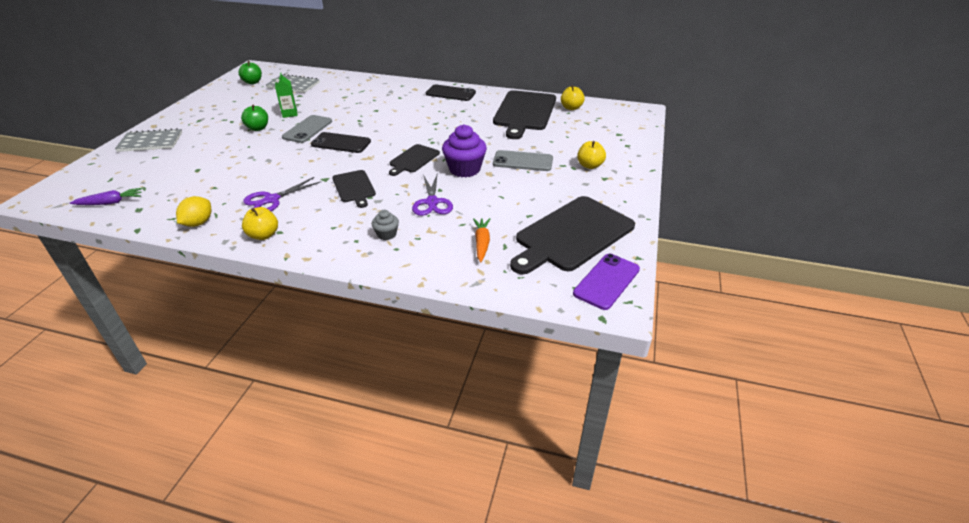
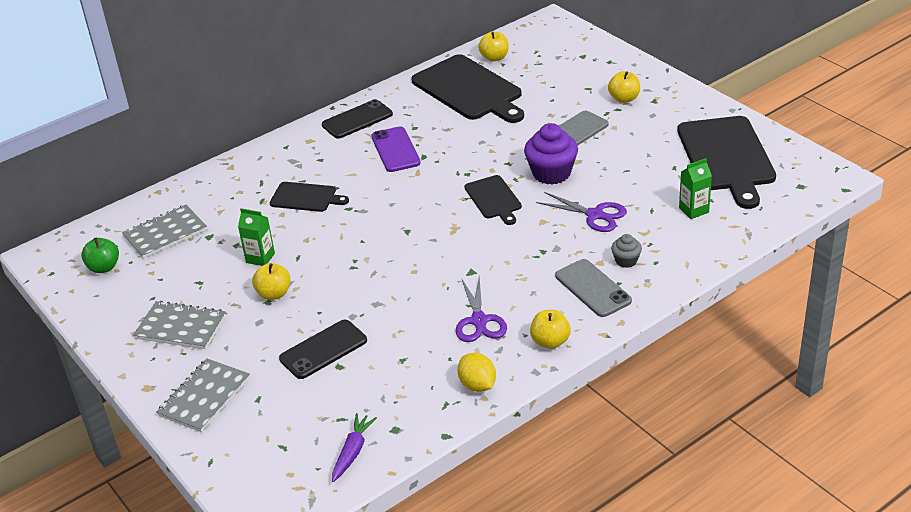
camera: 50 degrees left, 0 degrees up
green apple [241,105,268,131] -> yellow apple [252,263,290,300]
grey phone [282,115,332,143] -> grey phone moved to [555,259,632,317]
black phone [311,132,371,153] -> black phone moved to [279,319,367,379]
black cutting board [332,170,376,208] -> black cutting board moved to [270,182,349,212]
orange carrot [473,218,490,262] -> green carton [679,158,712,219]
purple phone [573,254,640,310] -> purple phone moved to [371,126,421,172]
none -> grey notebook [133,301,226,349]

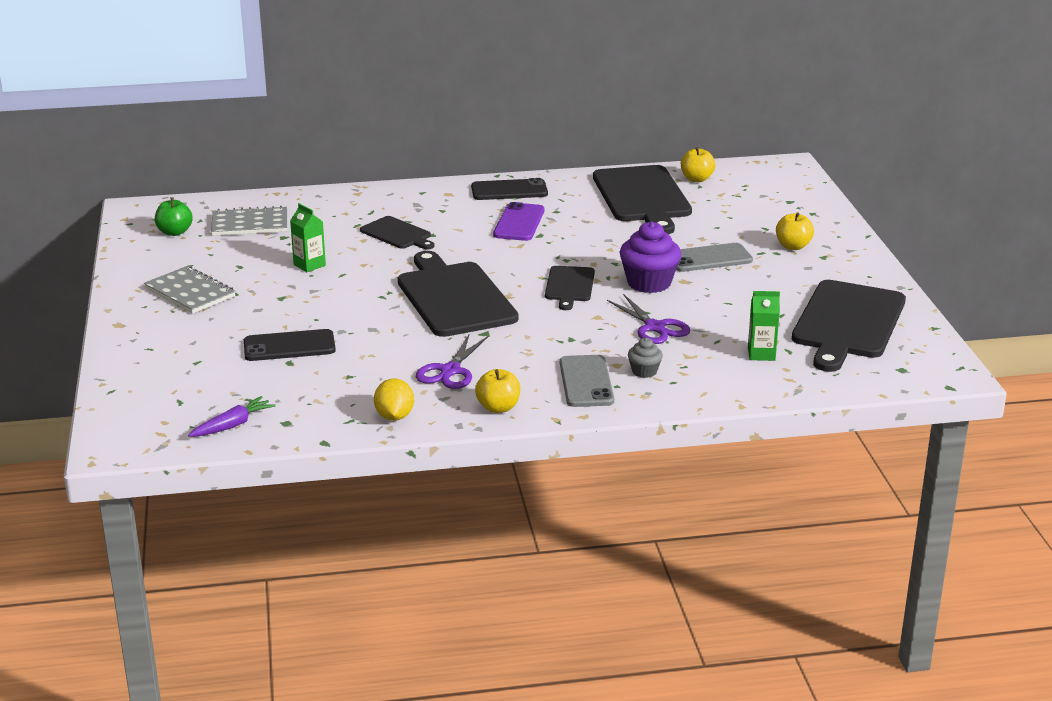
camera: 25 degrees right, 10 degrees down
grey notebook [157,358,250,432] -> none
yellow apple [252,263,290,300] -> none
none -> black cutting board [398,251,519,337]

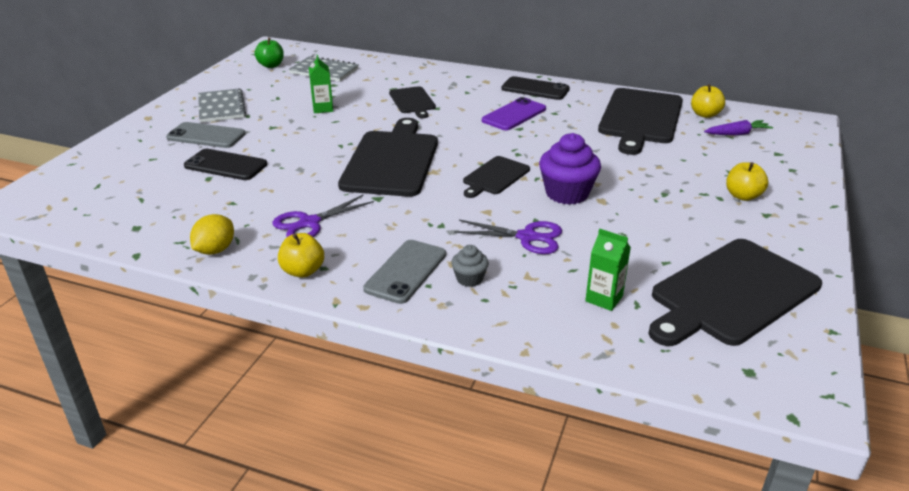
camera: 30 degrees right, 5 degrees up
purple carrot [188,396,275,437] -> purple carrot moved to [704,120,773,136]
purple scissors [607,294,690,344] -> purple scissors turned 75 degrees counterclockwise [454,220,562,254]
grey phone [676,243,753,272] -> grey phone moved to [166,122,245,148]

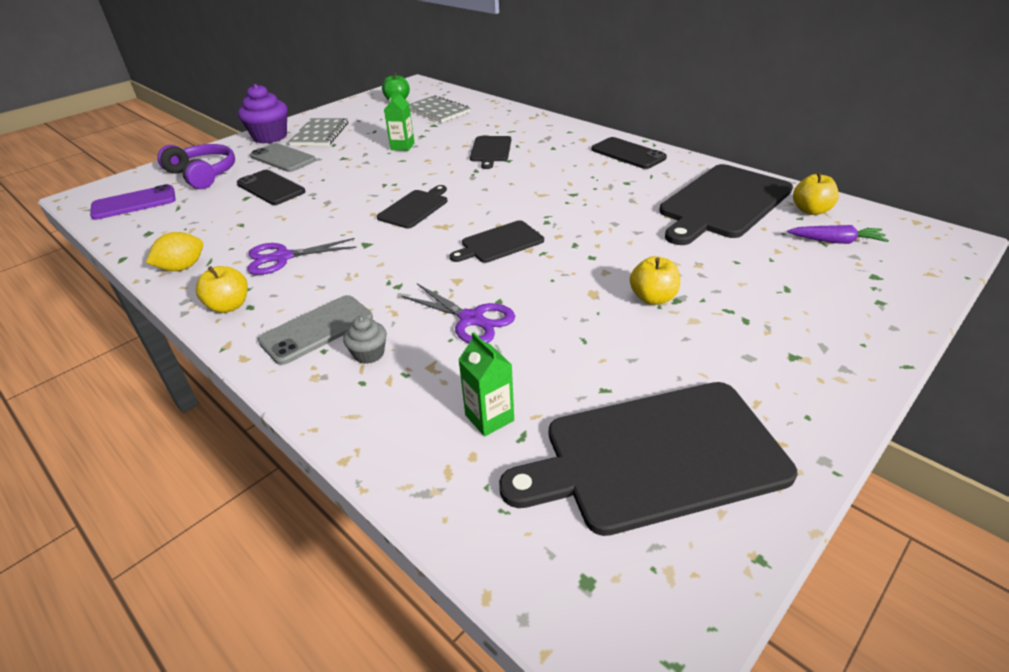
camera: 25 degrees right, 5 degrees up
black cutting board [338,118,438,197] -> black cutting board [377,185,447,229], size x0.52
purple phone [482,97,546,130] -> purple phone moved to [90,184,176,220]
purple cupcake [539,133,601,205] -> purple cupcake moved to [238,84,287,144]
yellow apple [726,162,768,201] -> yellow apple moved to [630,256,680,305]
none -> purple headphones [157,144,235,189]

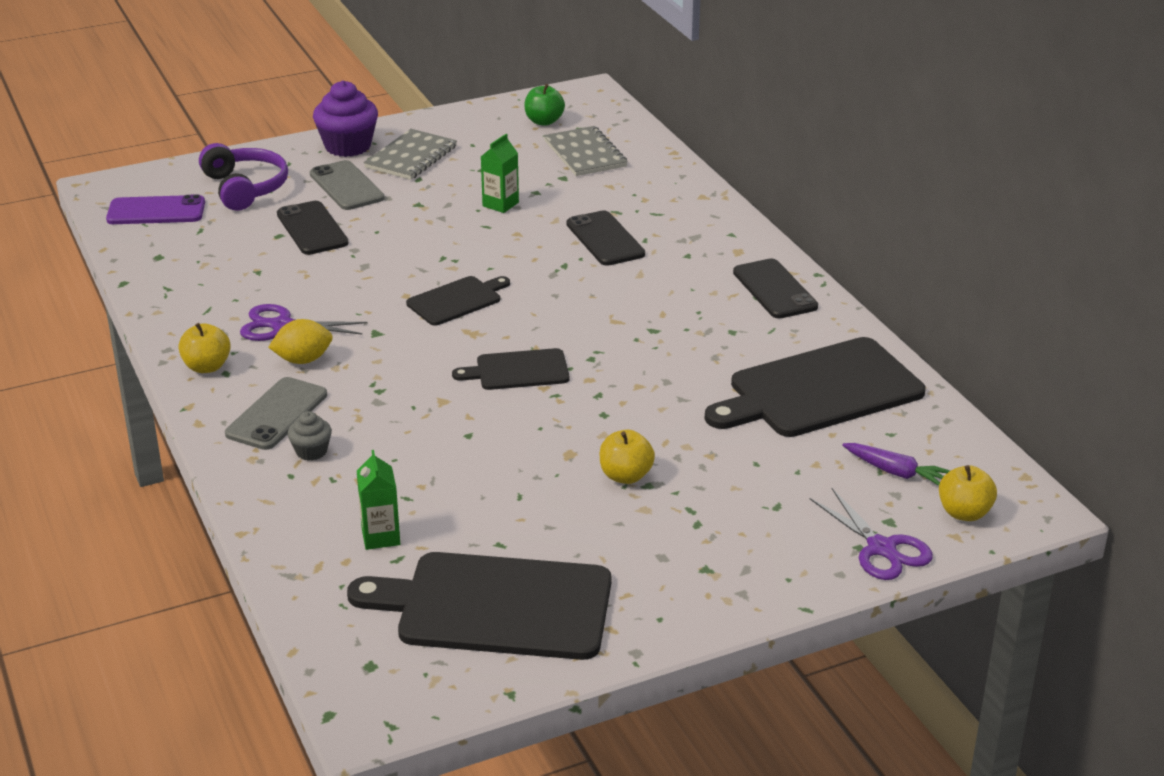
camera: 20 degrees right, 5 degrees down
yellow lemon [146,232,203,271] -> yellow lemon moved to [268,319,333,364]
grey phone [258,295,373,365] -> grey phone turned 45 degrees counterclockwise [225,377,327,450]
purple scissors [401,284,515,343] -> purple scissors moved to [810,488,933,580]
black cutting board [470,136,511,169] -> black phone [567,210,645,266]
yellow apple [793,172,839,215] -> yellow apple moved to [939,465,997,521]

